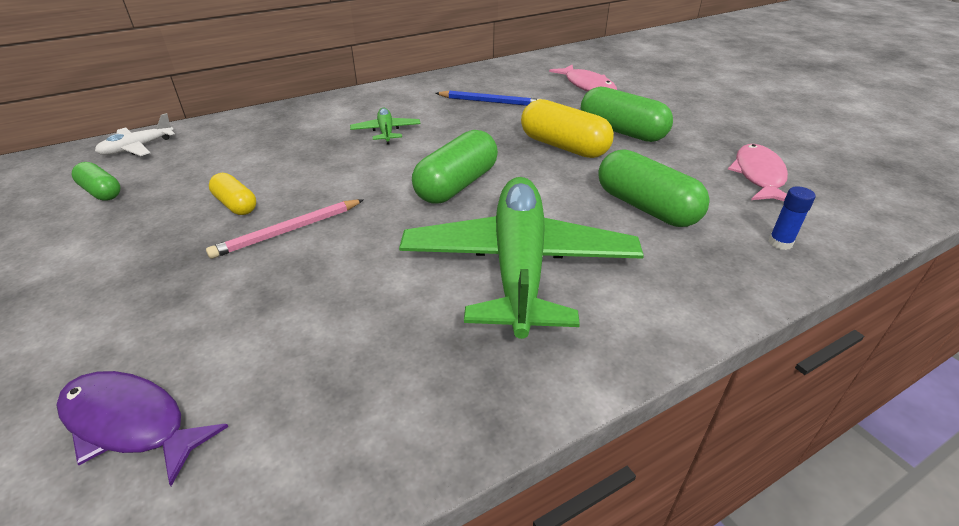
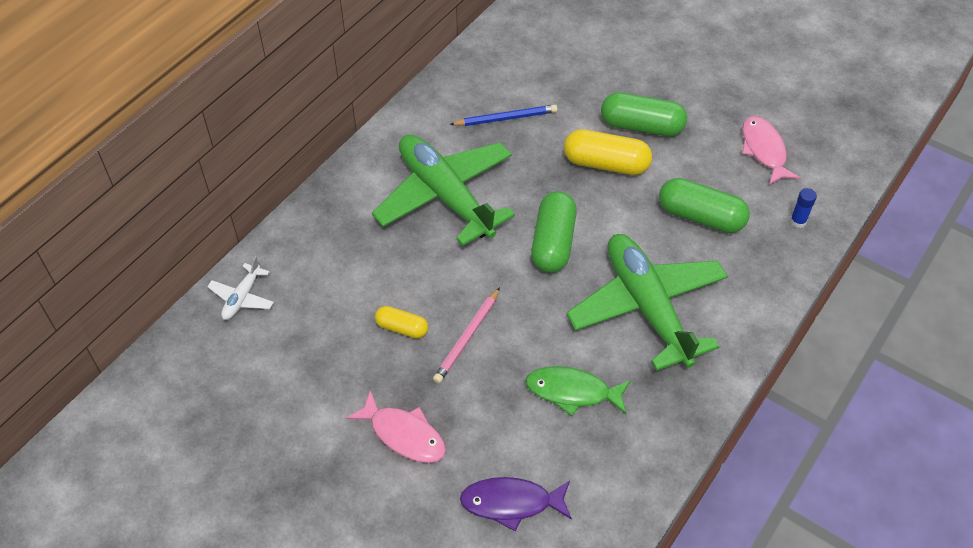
camera: 25 degrees left, 15 degrees up
green capsule [72,162,121,201] -> none
green plane [350,108,421,145] -> green plane [372,135,515,246], size x2.36
pink fish [549,65,617,92] -> pink fish moved to [346,390,446,463]
none -> green fish [525,366,631,416]

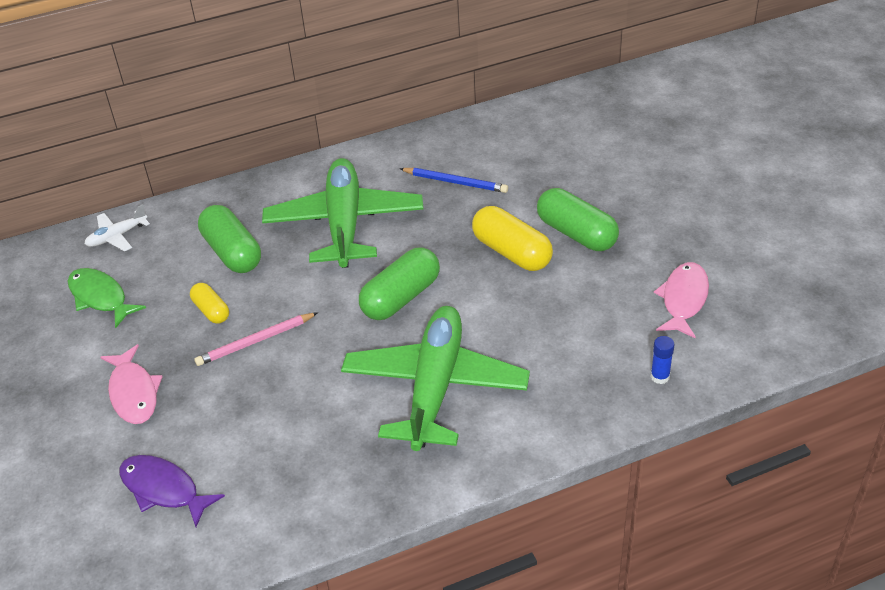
camera: 35 degrees right, 10 degrees down
green fish [525,366,631,416] -> green fish moved to [68,268,146,328]
green capsule [659,178,750,233] -> green capsule moved to [198,205,261,273]

